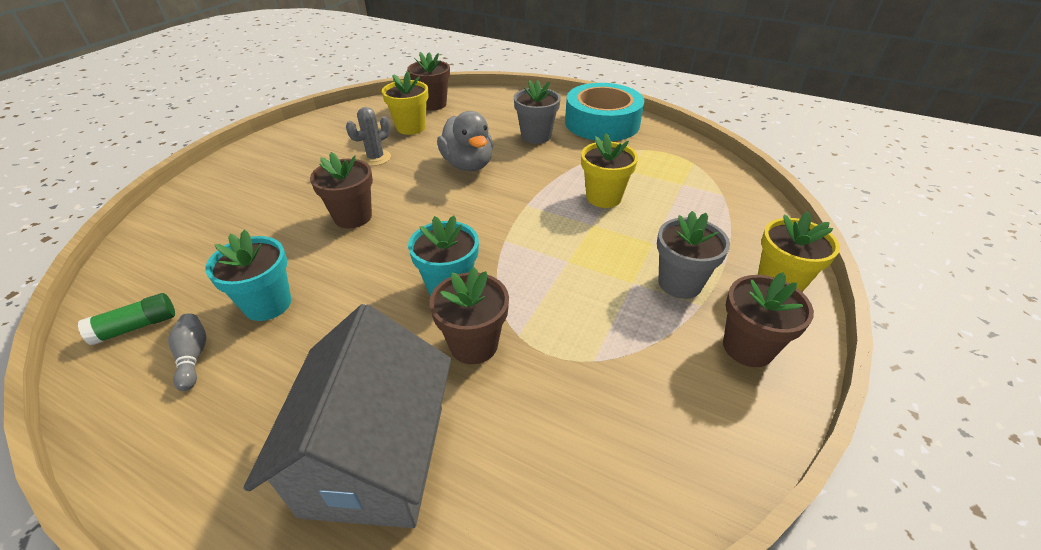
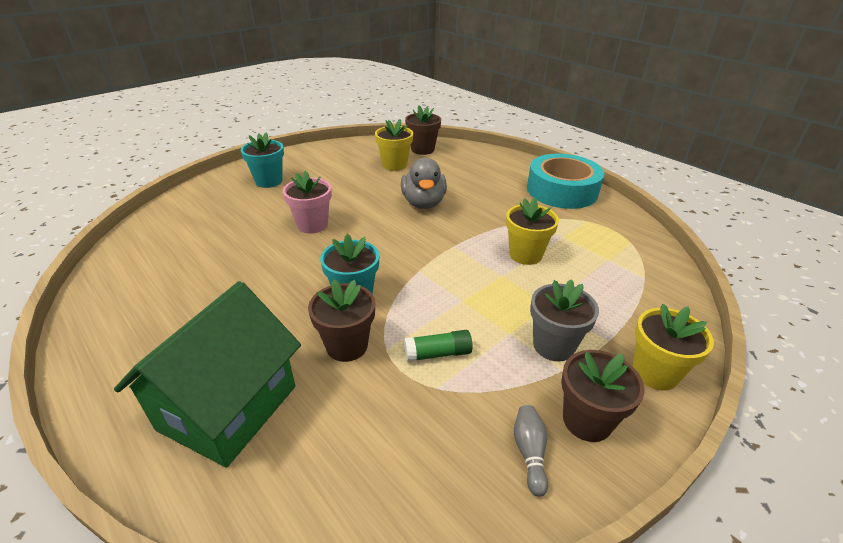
camera: 20 degrees right, 5 degrees down
green glue stick [78,293,175,345] -> green glue stick moved to [404,330,473,362]
grey bowling pin [168,313,206,391] -> grey bowling pin moved to [514,405,548,497]
turquoise flower pot [205,230,291,321] -> turquoise flower pot moved to [241,133,284,188]
grey house [244,304,451,528] -> green house [114,281,301,467]
brown flower pot [310,152,373,229] -> pink flower pot [283,171,332,234]
grey cactus [346,107,391,166] -> none
grey flower pot [514,80,561,144] -> none

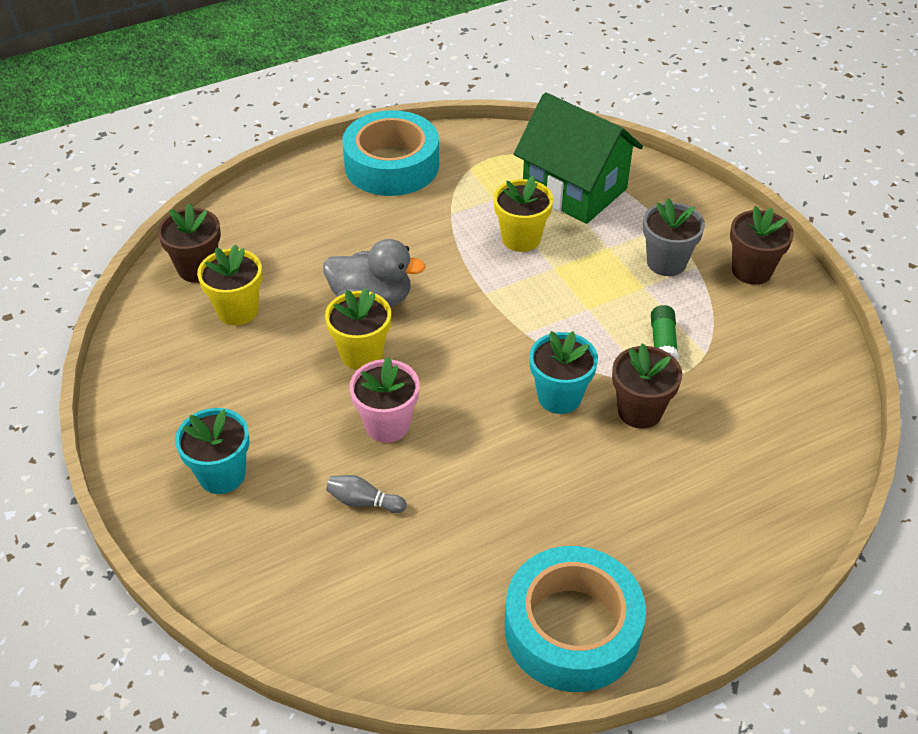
camera: 75 degrees left, 10 degrees up
green house [114,281,301,467] -> green house moved to [514,92,643,224]
grey bowling pin [514,405,548,497] -> grey bowling pin moved to [326,475,406,513]
yellow flower pot [633,304,714,391] -> yellow flower pot moved to [325,288,391,370]
none -> turquoise tape [505,546,646,692]

